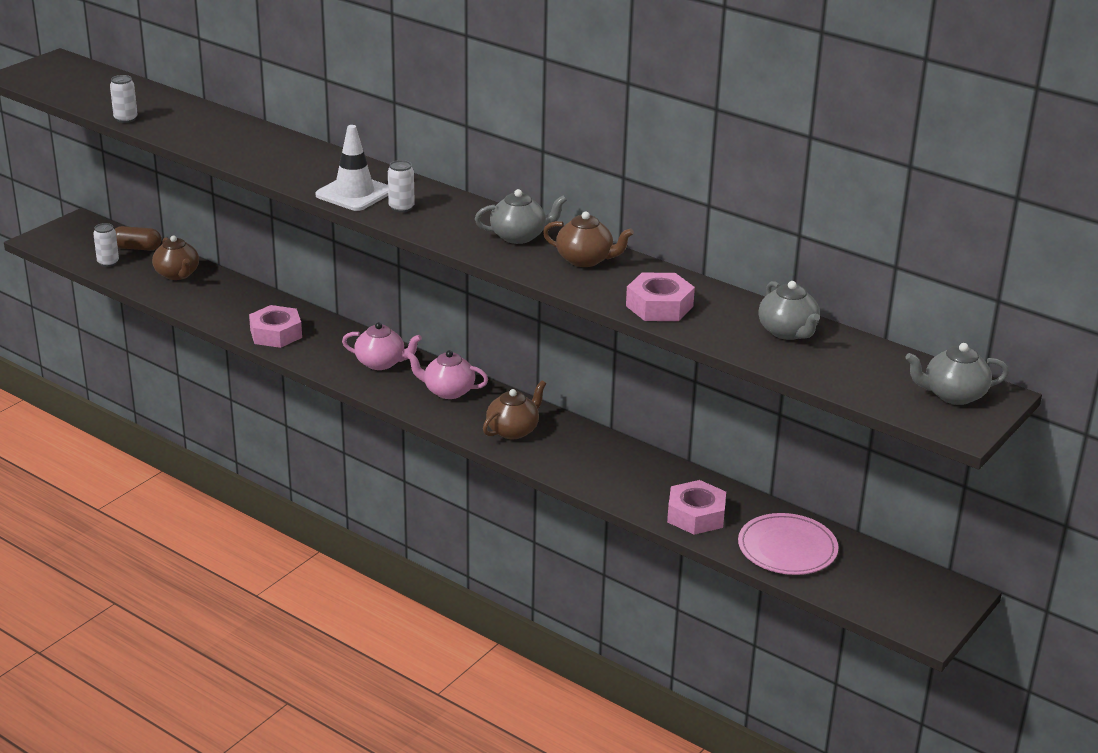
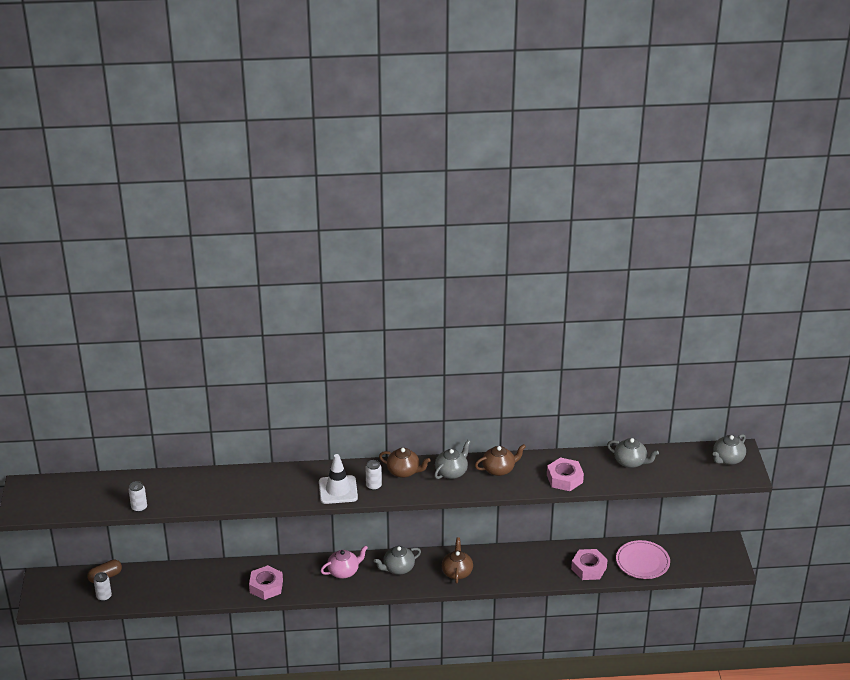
camera: 40 degrees left, 5 degrees up
brown teapot [152,236,199,280] -> brown teapot moved to [379,448,431,478]
pink teapot [406,350,488,399] -> grey teapot [374,546,421,575]

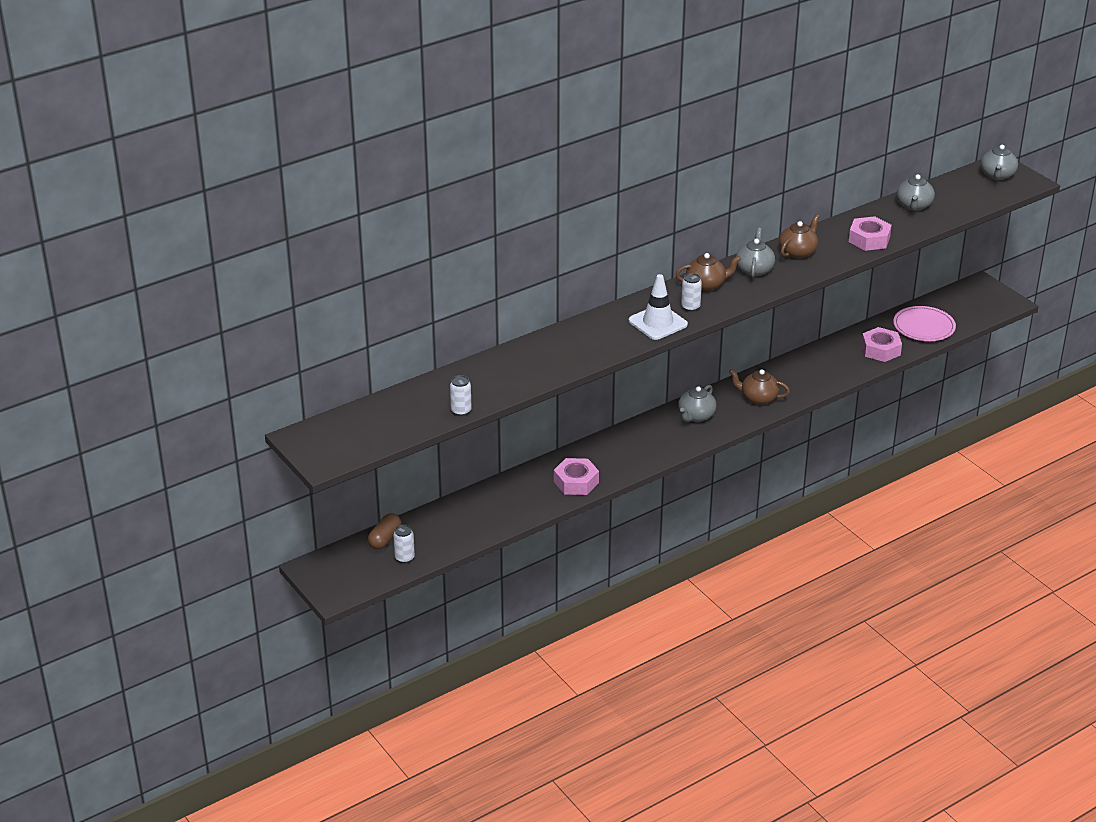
camera: 30 degrees left, 0 degrees up
pink teapot [321,545,368,578] -> none
brown teapot [442,537,473,583] -> brown teapot turned 45 degrees counterclockwise [729,369,790,405]
grey teapot [607,438,659,468] -> grey teapot turned 105 degrees clockwise [897,174,935,211]

